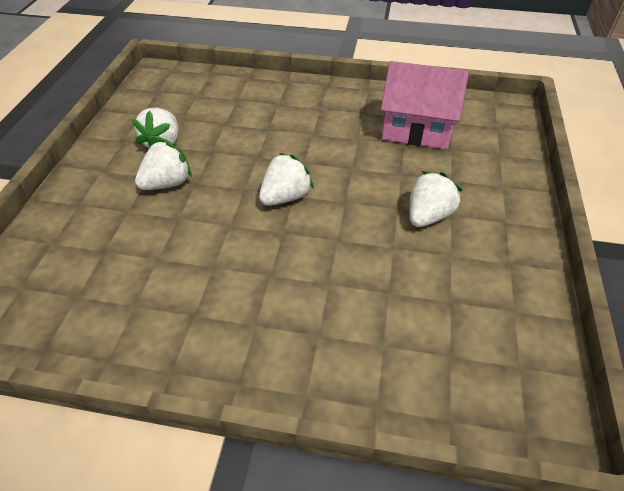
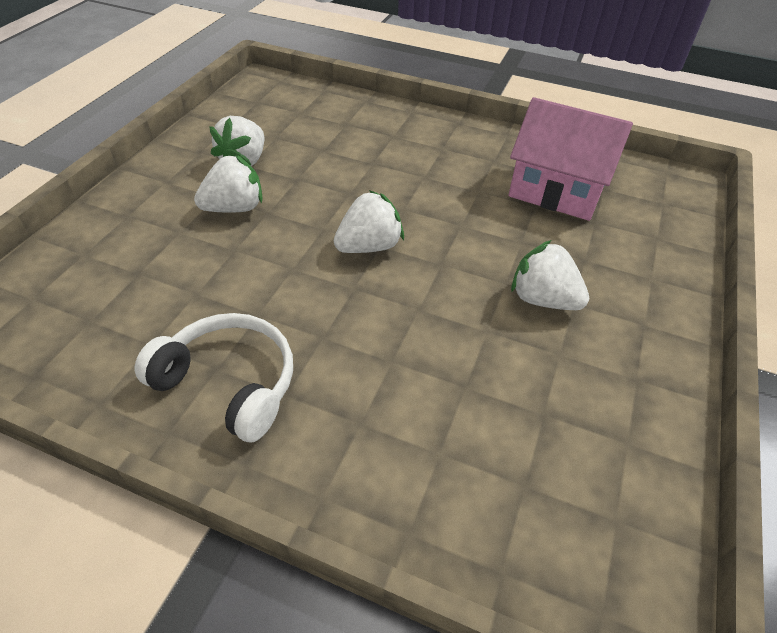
camera: 10 degrees right, 0 degrees up
white strawberry [410,171,462,227] -> white strawberry turned 105 degrees counterclockwise [511,240,589,310]
none -> white headphones [135,313,293,442]

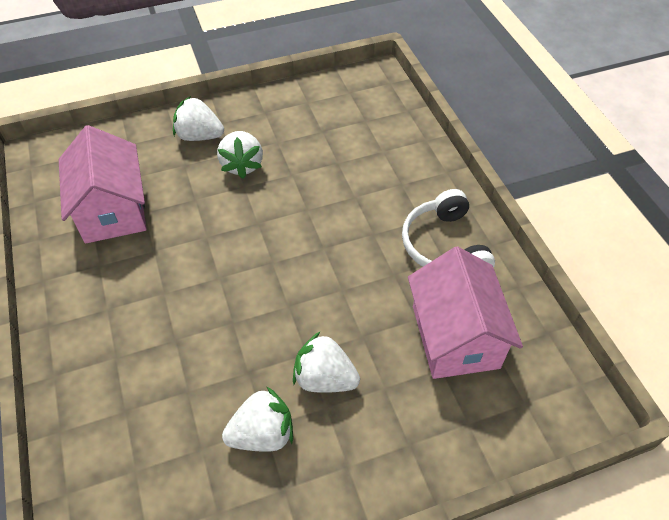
camera: 130 degrees left, 5 degrees up
white strawberry [334,190,404,253] -> white strawberry moved to [173,96,224,141]
none -> pink house [408,246,523,379]

